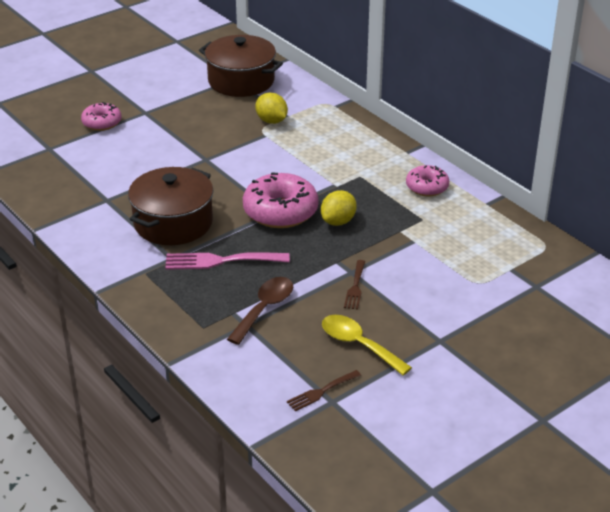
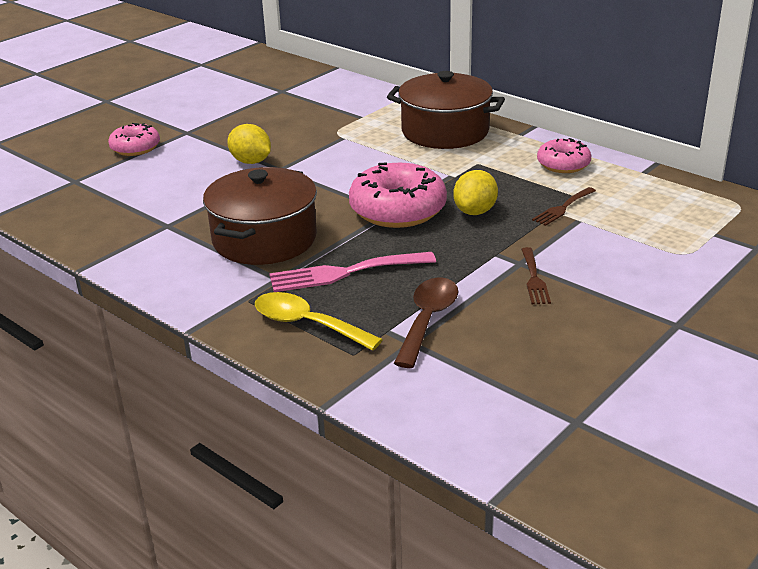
camera: 10 degrees left, 5 degrees down
brown pot [199,35,283,97] -> brown pot moved to [387,71,505,149]
yellow lemon [256,93,288,124] -> yellow lemon moved to [227,124,271,164]
brown fork [287,370,361,411] -> brown fork moved to [532,187,596,226]
yellow spoon [322,315,412,375] -> yellow spoon moved to [255,292,383,351]

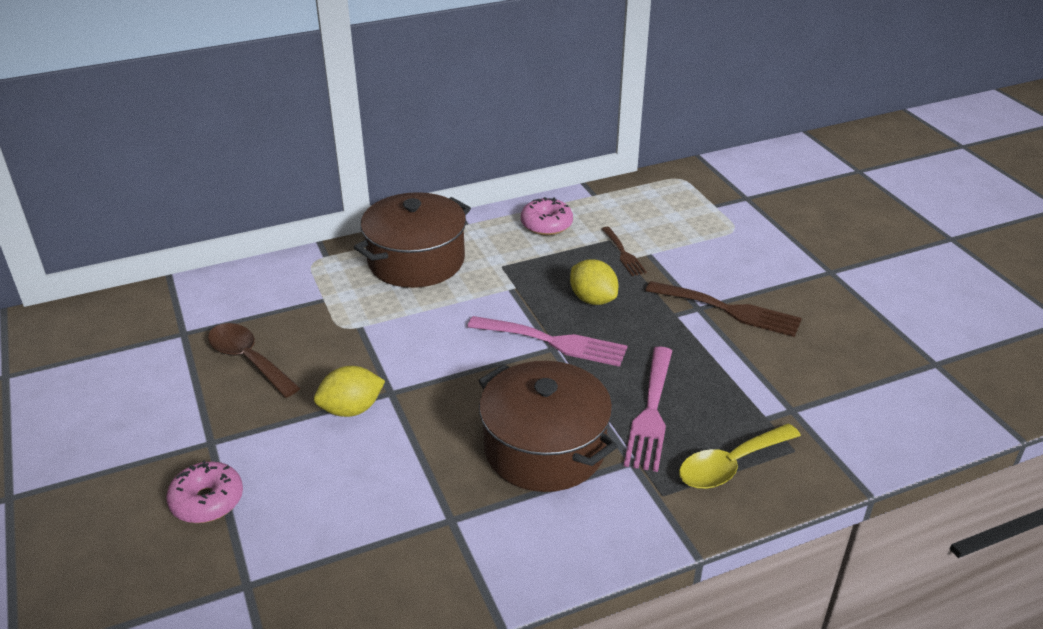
camera: 65 degrees left, 5 degrees up
pink donut [349,162,447,228] -> pink fork [467,316,627,367]
brown spoon [394,277,458,368] -> brown spoon moved to [208,323,300,398]
brown fork [521,247,551,304] -> brown fork [645,281,802,337], size x1.70

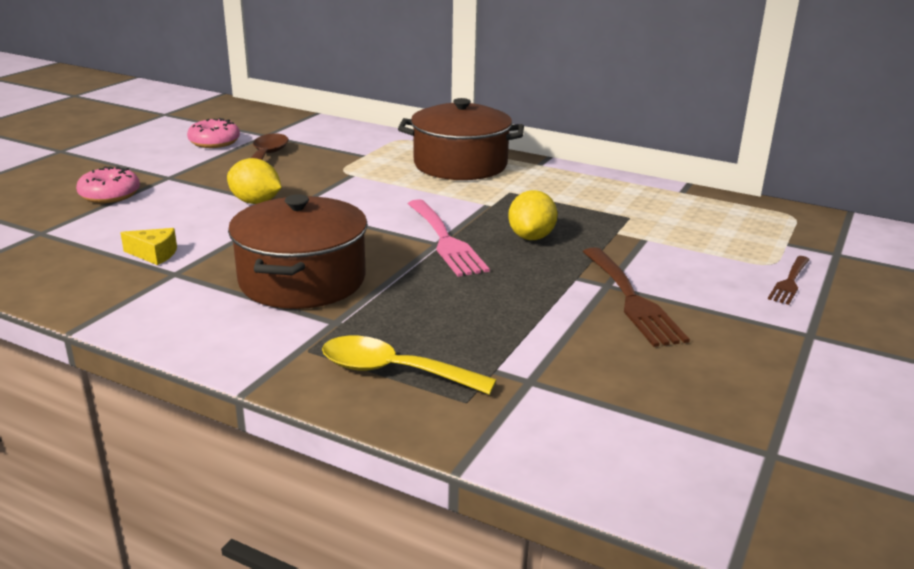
camera: 50 degrees right, 10 degrees down
pink donut [521,197,573,235] -> pink donut moved to [187,118,240,148]
brown fork [601,227,647,276] -> brown fork moved to [768,256,810,305]
pink fork [624,347,672,472] -> none
none -> yellow cheese [120,228,177,265]

